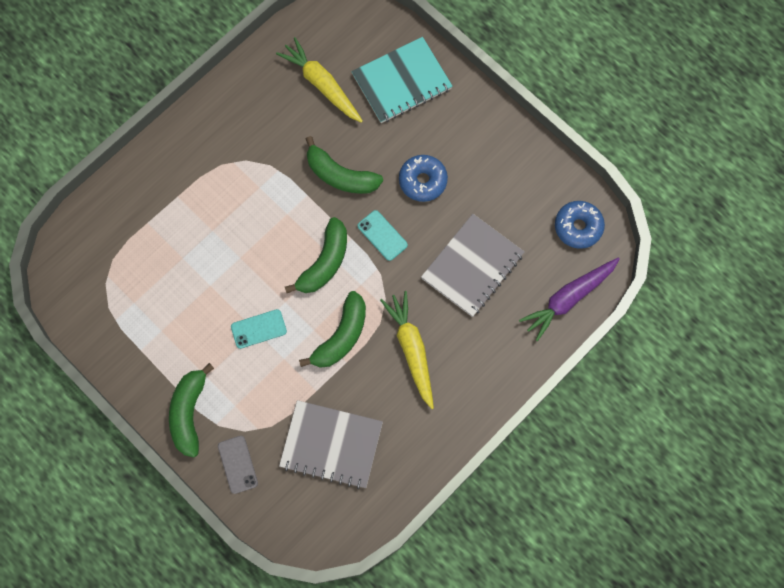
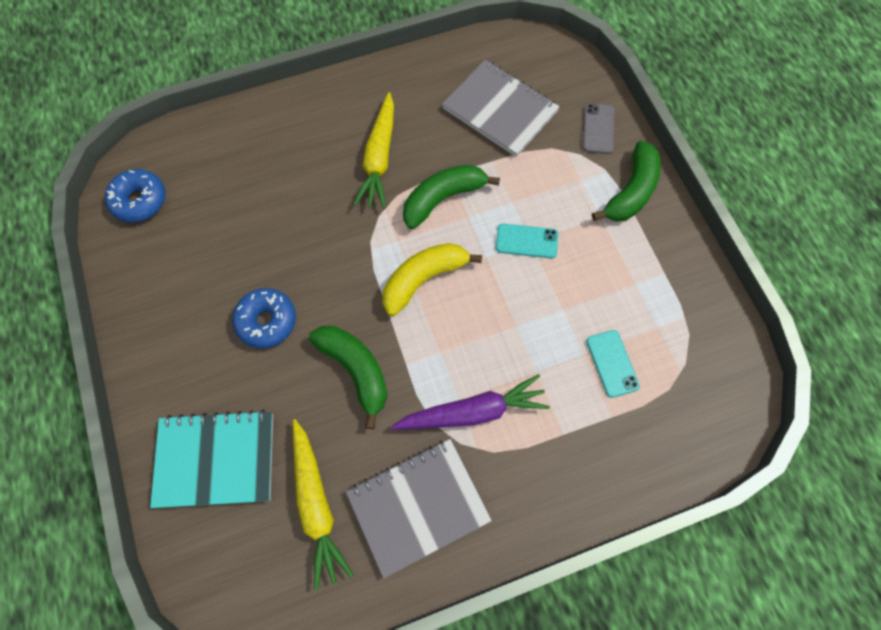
camera: 155 degrees left, 5 degrees down
green banana [285,217,347,293] -> yellow banana [382,243,482,316]
turquoise phone [358,210,408,261] -> turquoise phone moved to [586,330,640,398]
grey notebook [421,214,524,317] -> grey notebook moved to [346,439,492,578]
purple carrot [519,258,619,342] -> purple carrot moved to [391,374,550,430]

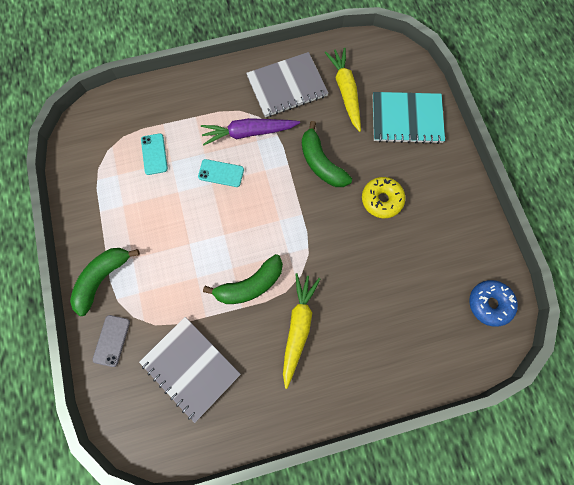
camera: 175 degrees left, 5 degrees up
blue donut [232,288,296,349] -> yellow donut [362,177,406,218]
yellow banana [382,243,482,316] -> none
turquoise phone [496,223,558,259] -> turquoise phone moved to [198,159,244,187]

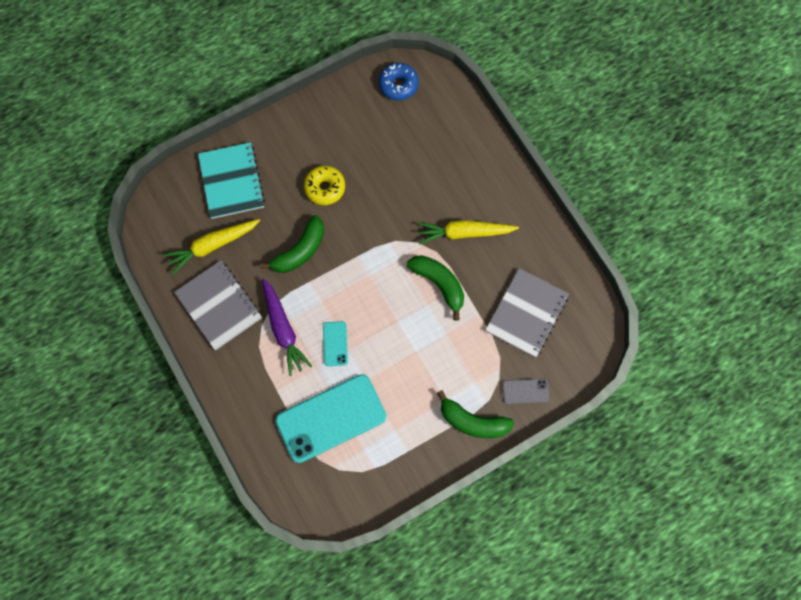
camera: 105 degrees left, 0 degrees up
turquoise phone [141,133,168,175] -> turquoise phone [275,374,386,463], size x2.24

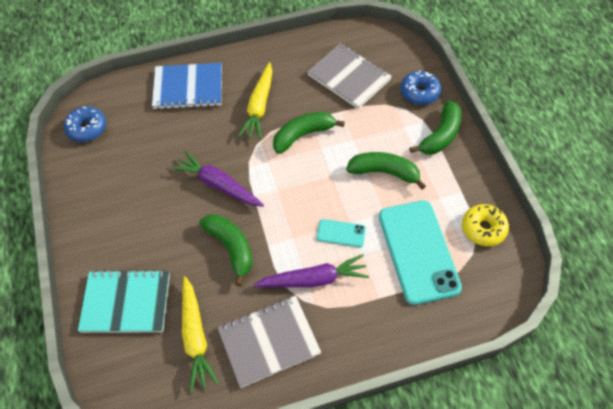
camera: 75 degrees left, 15 degrees down
yellow donut [304,166,345,205] -> yellow donut moved to [462,204,509,246]
grey phone [502,378,549,404] -> blue donut [401,70,441,105]
none -> blue notebook [152,63,222,110]
none -> purple carrot [171,151,264,207]
none -> green banana [346,152,426,190]

